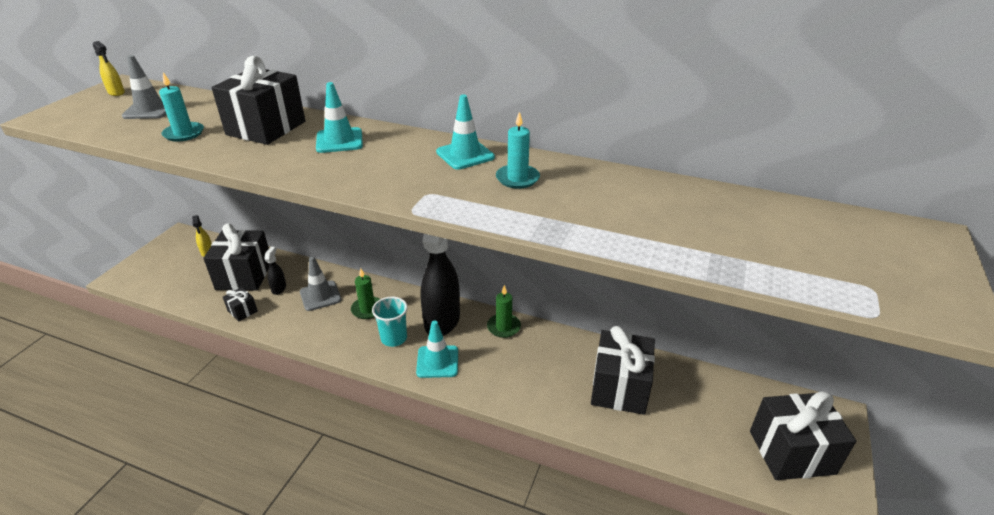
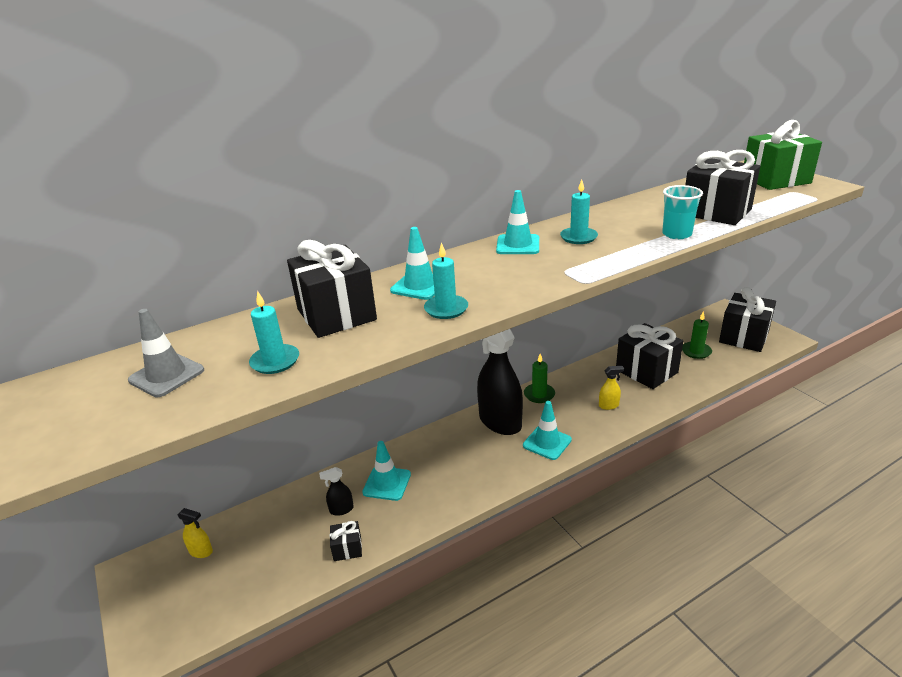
camera: 50 degrees left, 5 degrees down
yellow spray bottle [93,41,125,96] -> yellow spray bottle moved to [599,366,624,410]
black gift [203,223,269,291] -> black gift moved to [685,150,760,225]
black spray bottle [264,246,286,295] -> black spray bottle turned 60 degrees counterclockwise [319,467,354,516]
grey traffic cone [300,257,341,311] -> turquoise traffic cone [362,441,411,501]
green candle [351,268,380,319] -> green candle moved to [682,311,712,359]
turquoise cup [372,297,408,347] -> turquoise cup moved to [662,185,703,239]
none -> turquoise candle [424,242,468,319]
none -> green gift [744,120,822,190]

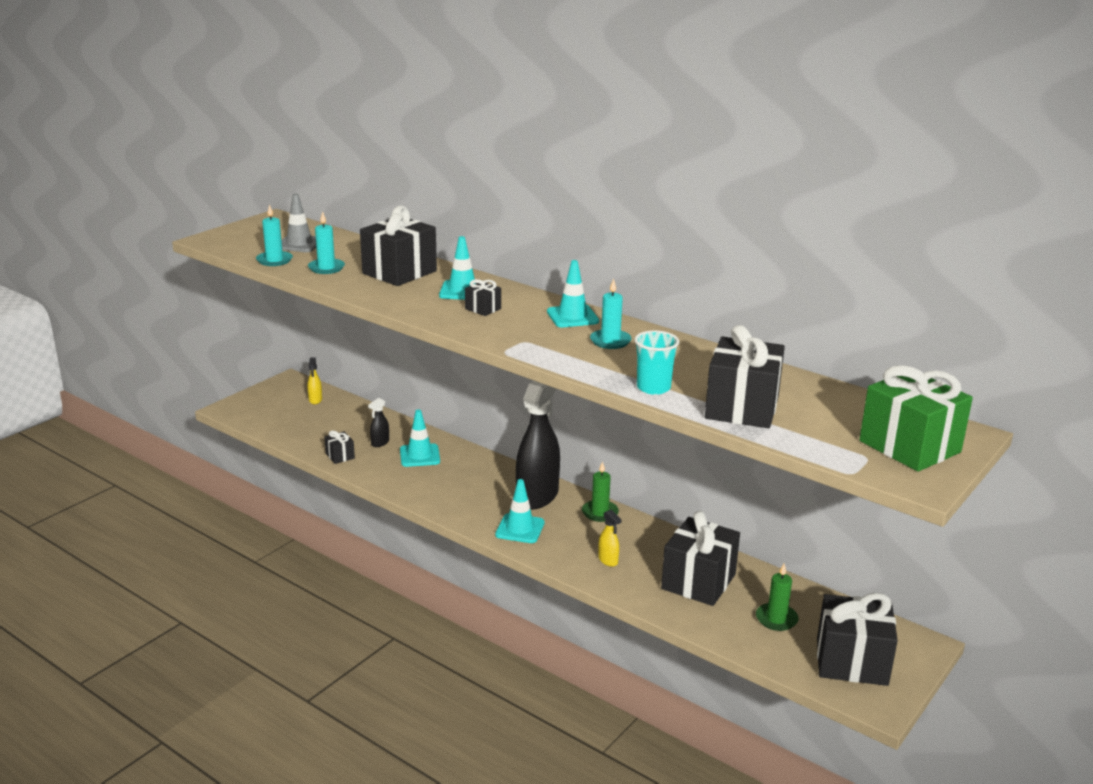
camera: 65 degrees right, 5 degrees down
black spray bottle [319,467,354,516] -> black spray bottle turned 105 degrees counterclockwise [368,398,389,447]
turquoise candle [424,242,468,319] -> turquoise candle moved to [256,204,293,266]
none -> black gift [465,279,501,316]

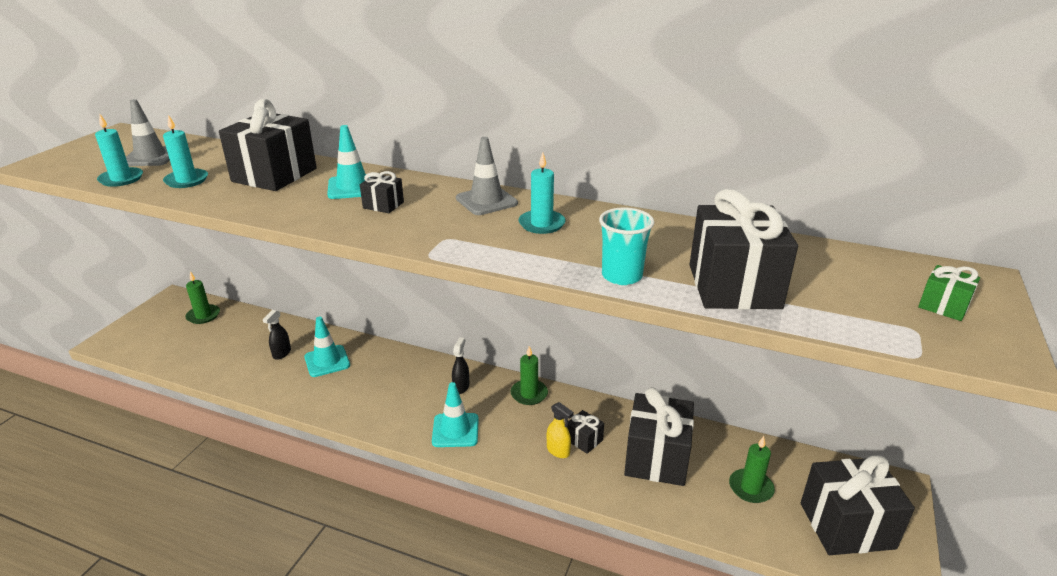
camera: 15 degrees left, 5 degrees up
yellow spray bottle [308,357,322,404] -> green candle [185,271,220,324]
black gift [324,430,355,464] -> black gift moved to [567,410,604,454]
black spray bottle [516,381,560,510] -> black spray bottle [452,337,469,394], size x0.41
turquoise traffic cone [547,260,599,327] -> grey traffic cone [456,137,518,215]
green gift [859,365,973,472] -> green gift [918,265,980,321], size x0.46

